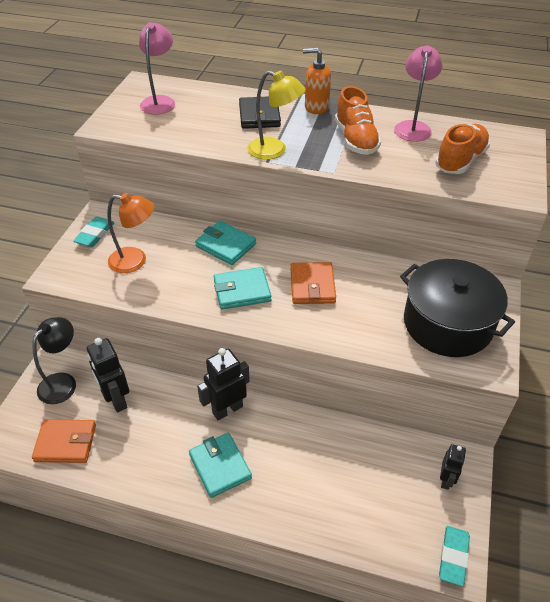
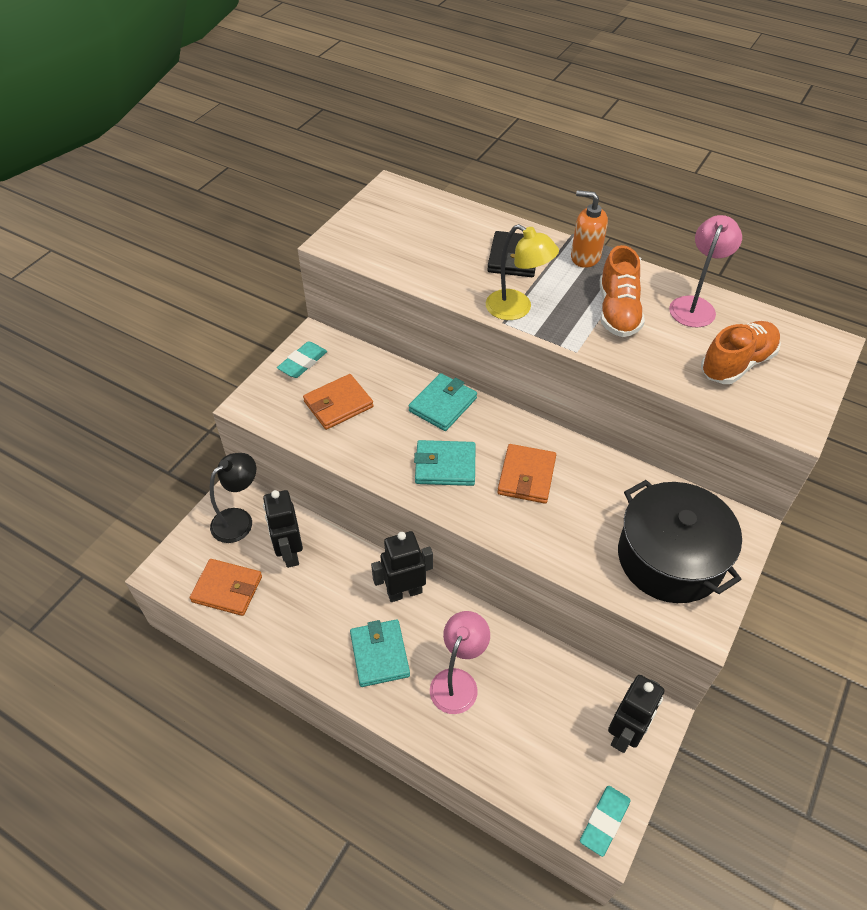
camera: 15 degrees right, 5 degrees up
orange lamp [107,193,154,273] -> orange wallet [303,374,373,430]
pink lamp [139,22,175,115] -> pink lamp moved to [430,611,490,714]
turquoise wallet [195,221,256,265] -> turquoise wallet turned 75 degrees clockwise [409,373,477,431]
black robot [440,444,466,490] -> black robot [608,675,665,753], size x1.63

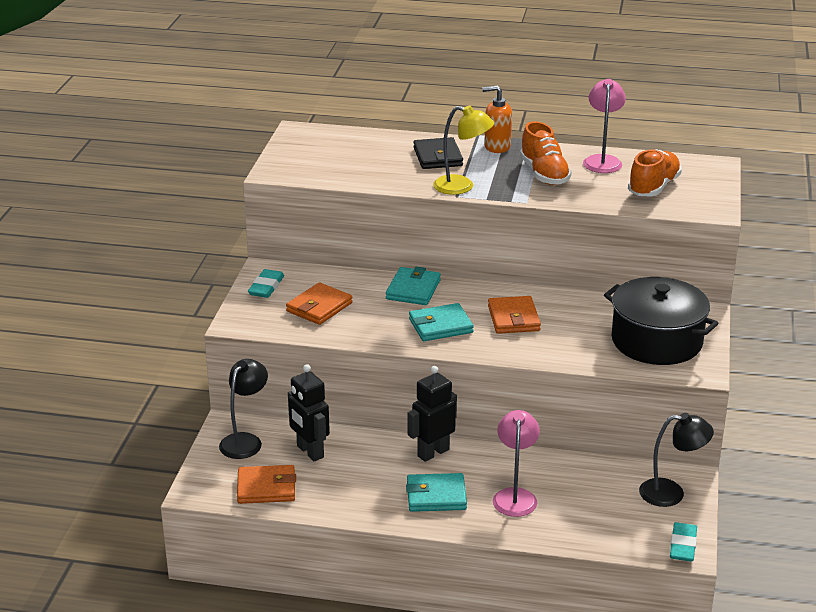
camera: 20 degrees left, 20 degrees down
turquoise wallet [350,619,410,687] -> turquoise wallet turned 60 degrees counterclockwise [406,473,467,512]
black robot [608,675,665,753] -> black lamp [639,413,714,507]

